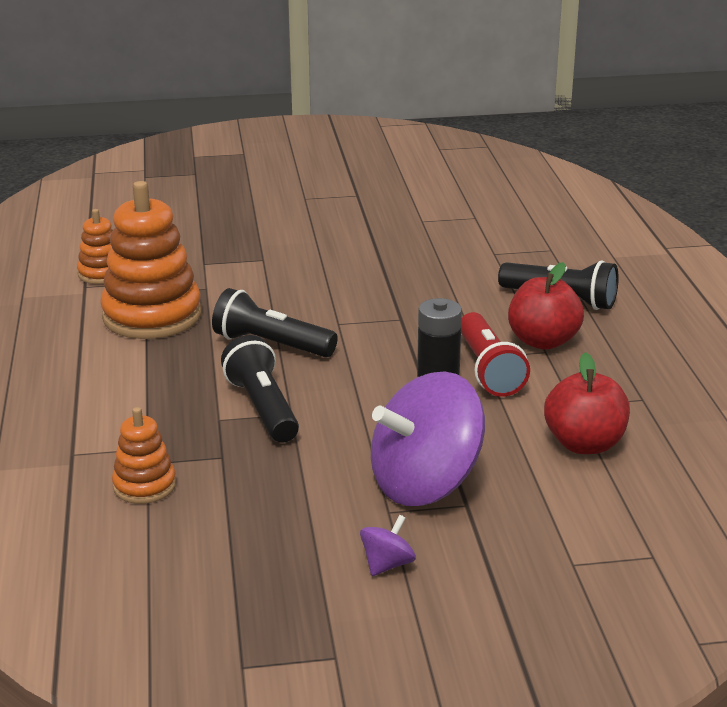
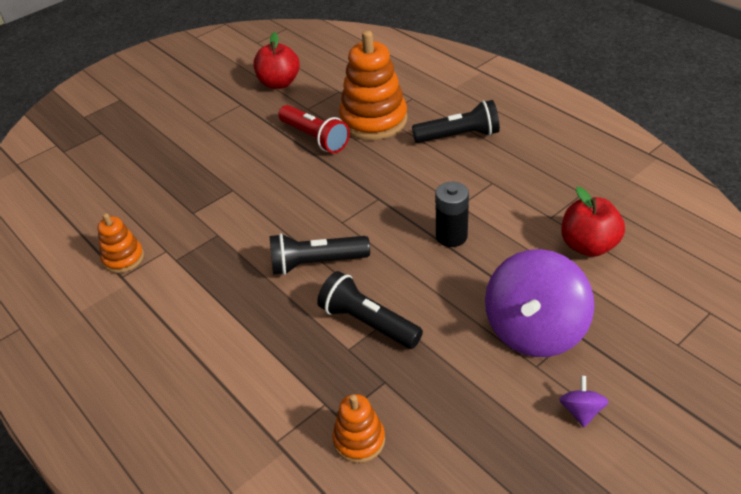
camera: 30 degrees left, 15 degrees up
orange stacking toy [100,181,202,339] -> orange stacking toy moved to [339,30,407,140]
red flashlight [461,312,530,397] -> red flashlight moved to [278,105,350,153]
red apple [508,262,584,350] -> red apple moved to [253,32,300,89]

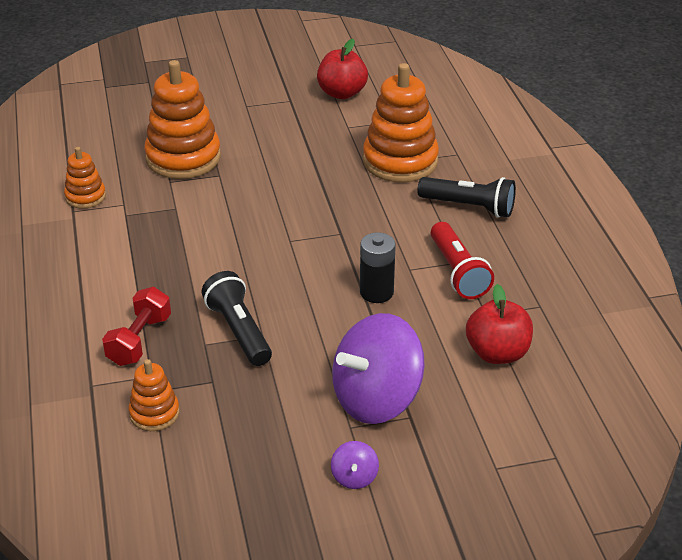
camera: 25 degrees right, 5 degrees down
black flashlight [270,233,370,275] -> none
red flashlight [278,105,350,153] -> red flashlight moved to [430,222,494,299]
purple spinning top [559,376,609,427] -> purple spinning top turned 150 degrees clockwise [331,441,379,489]
none -> red dumbbell [102,287,171,366]
none -> orange stacking toy [144,60,221,179]

